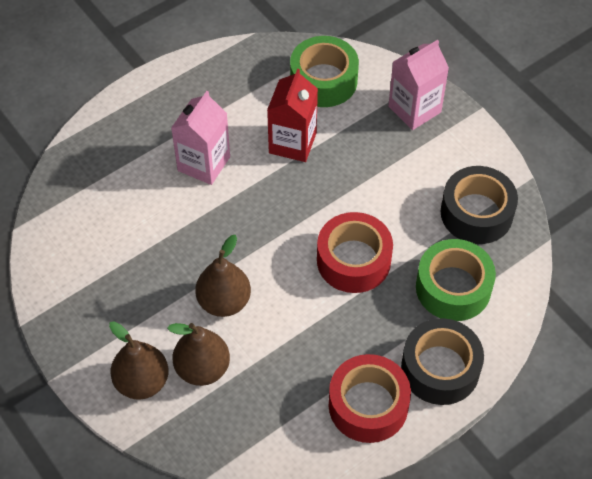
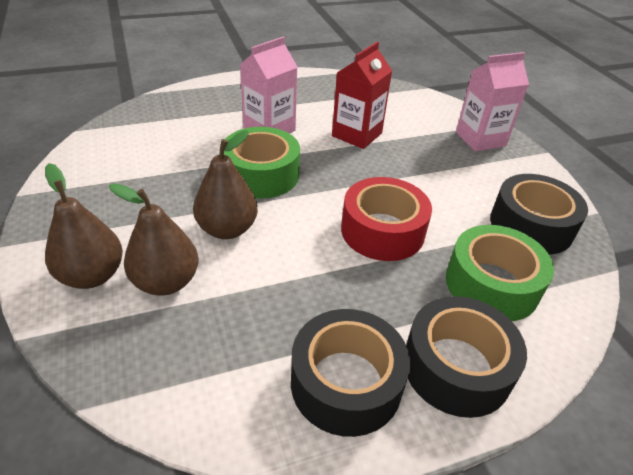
camera: 15 degrees right, 15 degrees down
green tape [290,36,359,107] -> green tape moved to [224,127,300,198]
red tape [329,354,411,443] -> black tape [291,309,410,437]

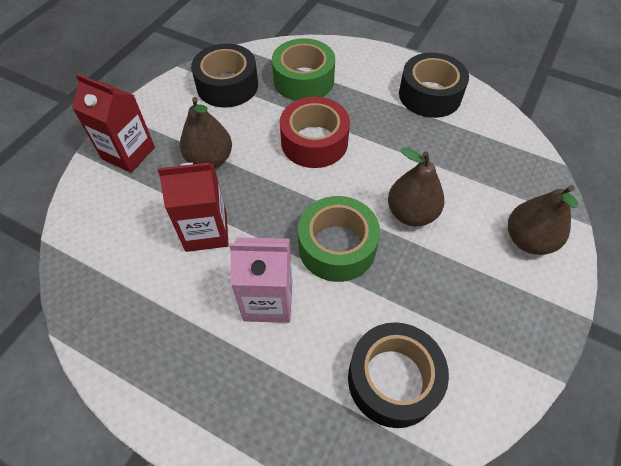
camera: 130 degrees left, 15 degrees up
brown pear [109,183,198,295] -> brown pear moved to [180,97,232,168]
black tape [406,296,527,418] -> black tape moved to [348,322,449,428]
pink carton [456,52,529,152] -> red carton [72,74,155,173]

